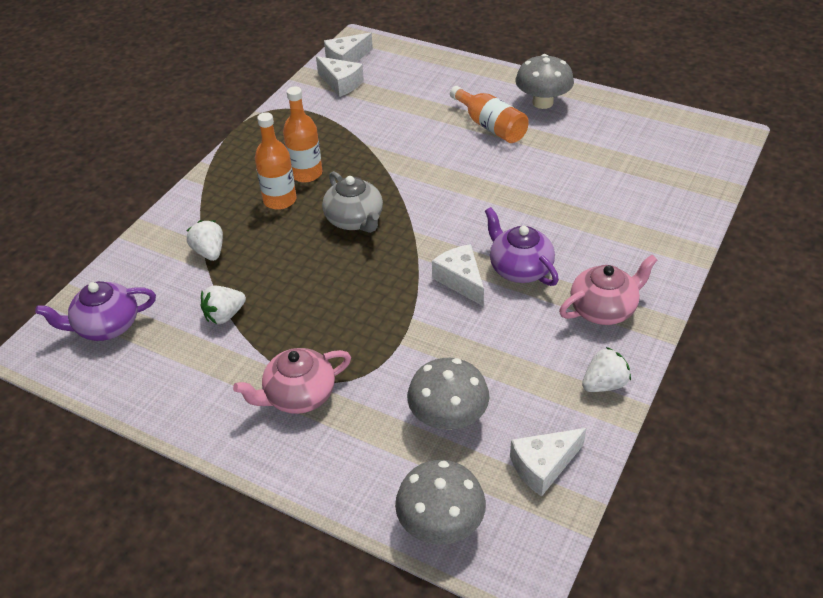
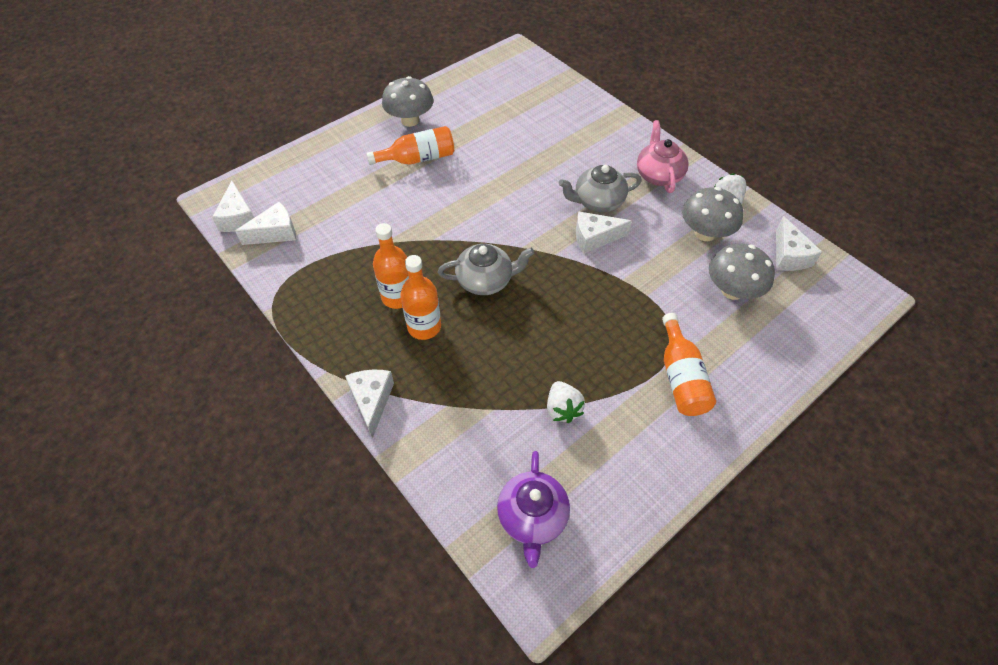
camera: 70 degrees left, 10 degrees up
white strawberry [186,220,223,261] -> none
pink teapot [233,348,351,414] -> orange bottle [662,313,716,416]
grey mushroom [395,460,486,545] -> grey mushroom moved to [682,187,743,241]
purple teapot [485,207,559,286] -> grey teapot [559,165,642,212]
none -> white cheese [345,370,394,439]

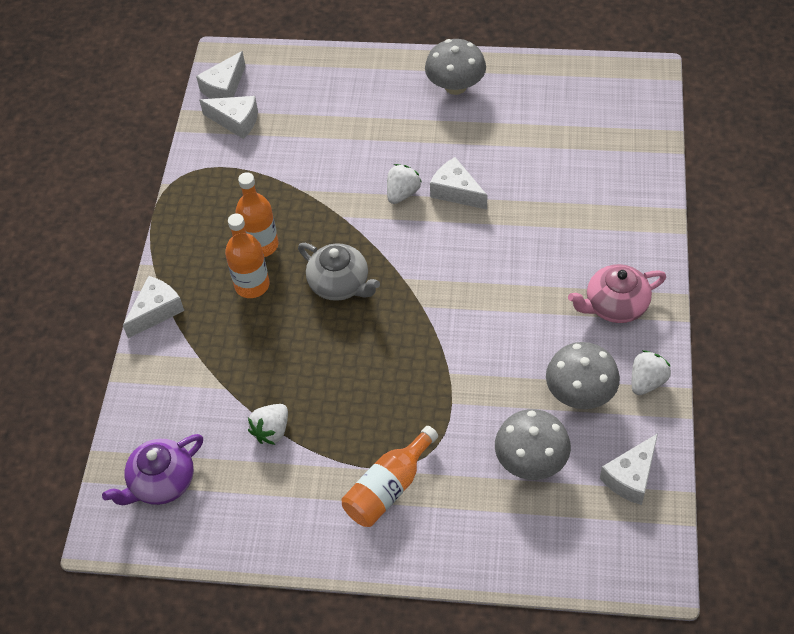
camera: 50 degrees right, 0 degrees up
orange bottle [366,126,454,165] -> none
grey teapot [559,165,642,212] -> none
white cheese [576,211,632,254] -> white cheese moved to [430,157,487,209]
pink teapot [637,120,689,193] -> pink teapot turned 150 degrees counterclockwise [568,264,666,323]
none -> white strawberry [387,164,421,204]

